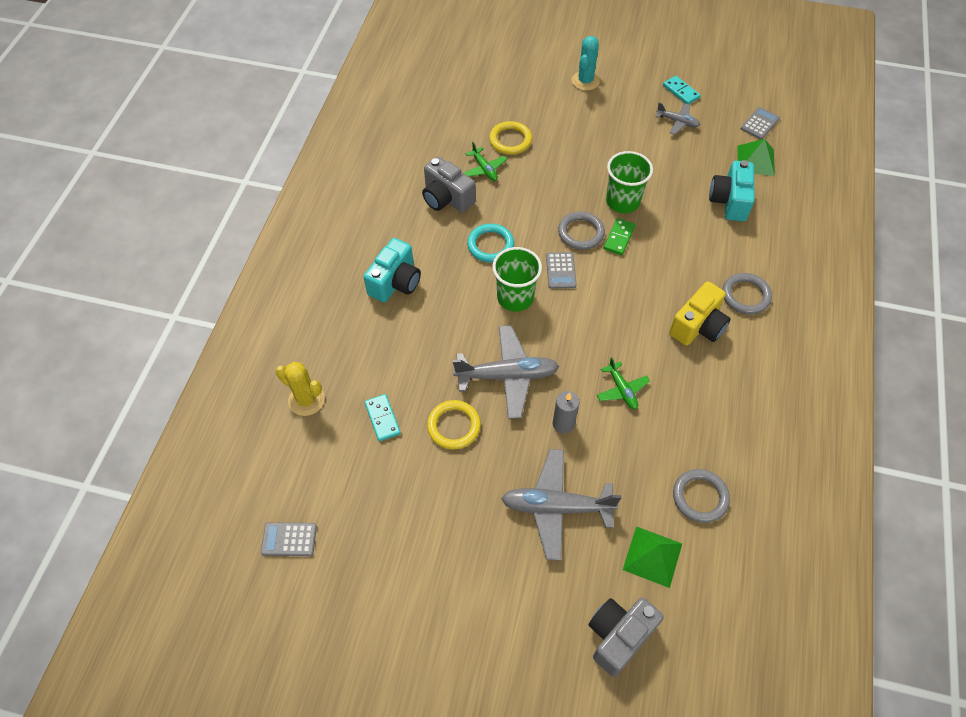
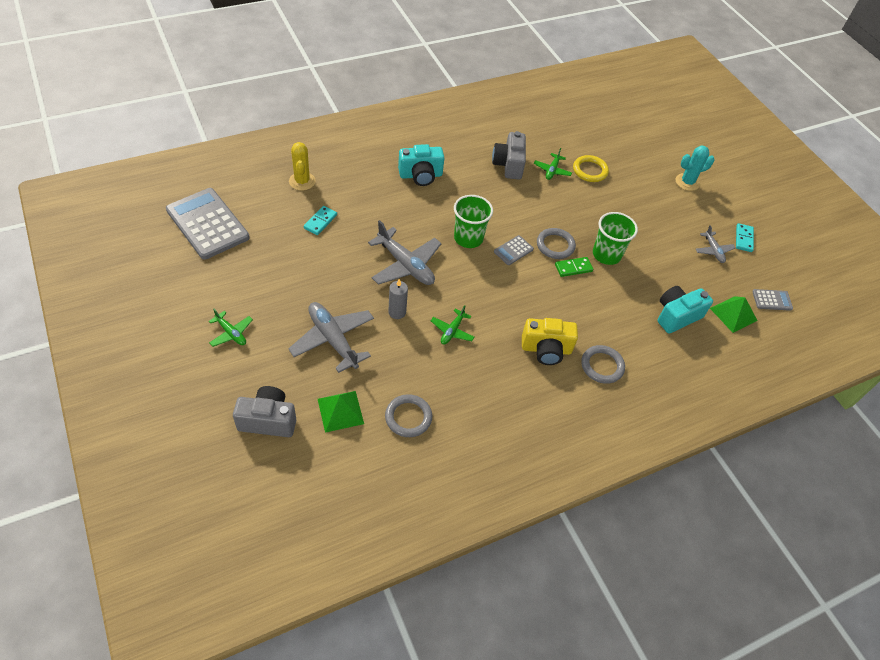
camera: 45 degrees right, 5 degrees down
grey calculator [261,522,317,556] -> grey calculator [166,188,250,260], size x2.23
yellow ring [427,400,481,450] -> none
turquoise ring [467,224,514,263] -> none
none -> green plane [209,309,253,347]

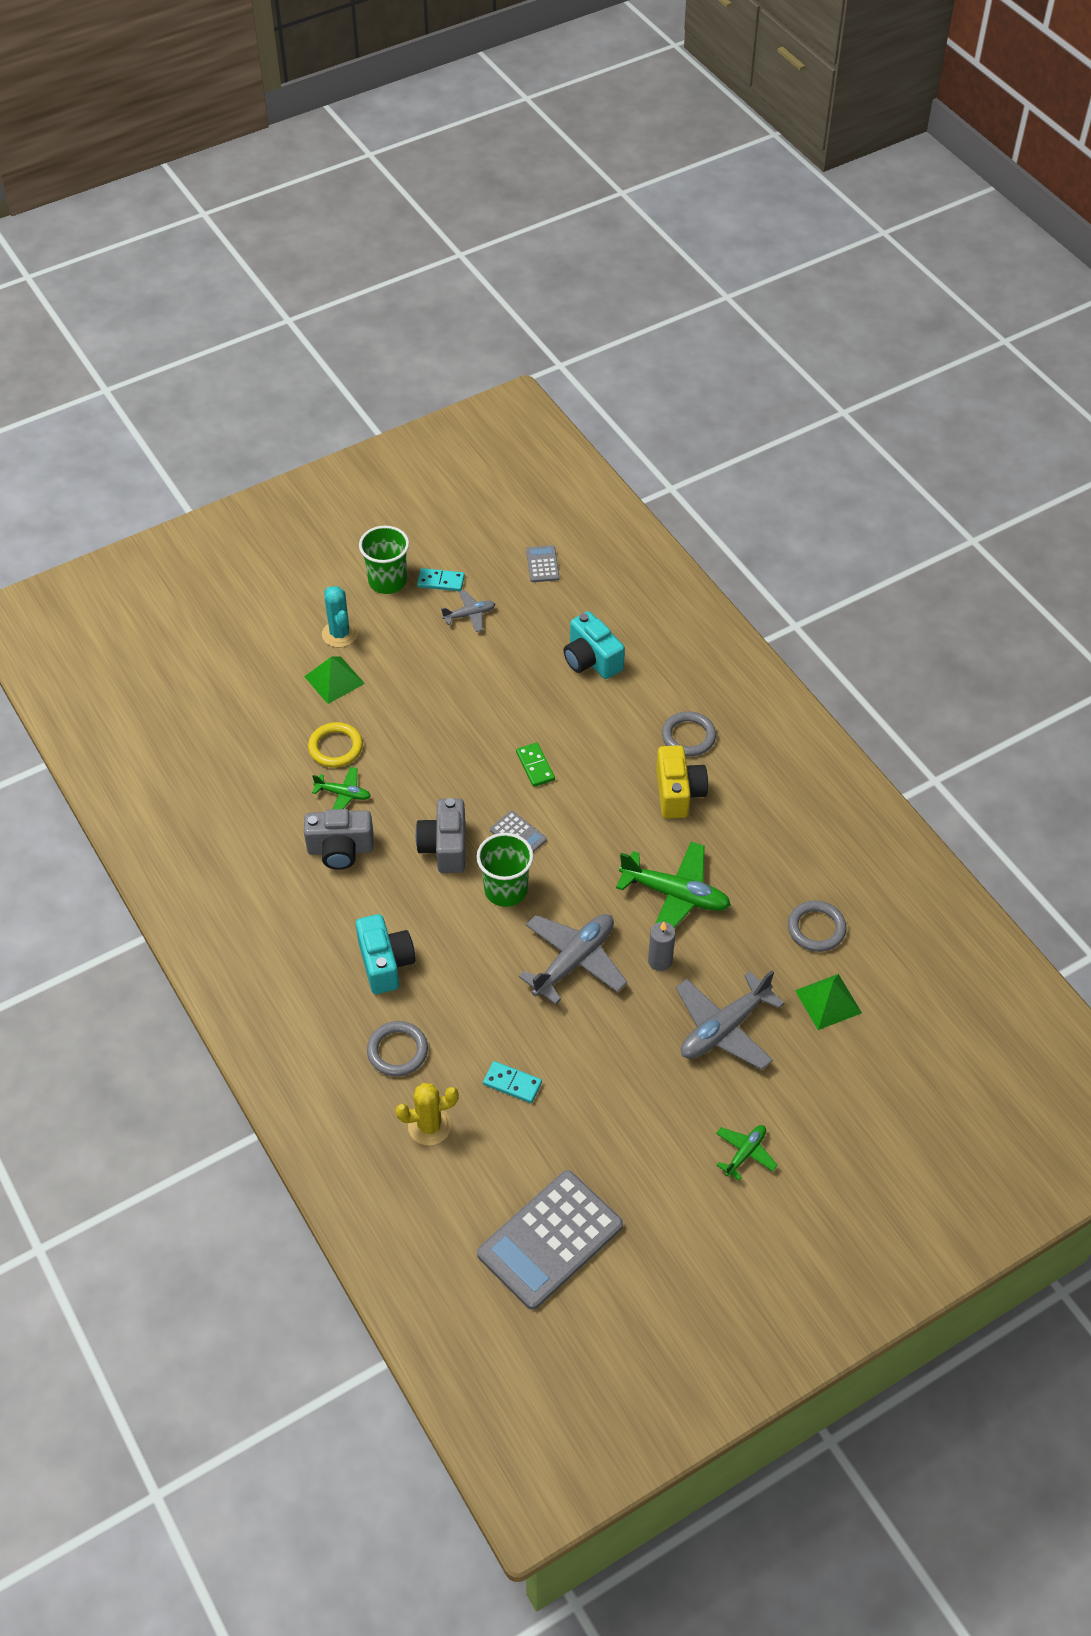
camera: 90 degrees left, 0 degrees up
grey camera [233,386,296,437] -> grey camera moved to [415,798,465,873]
green plane [431,305,474,345] -> green plane [616,842,731,928], size x1.88
grey ring [537,228,576,259] -> grey ring moved to [367,1021,428,1076]
green cup [593,212,638,265] -> green cup moved to [359,526,409,594]
green pyramid [710,296,758,333] -> green pyramid moved to [304,657,365,704]

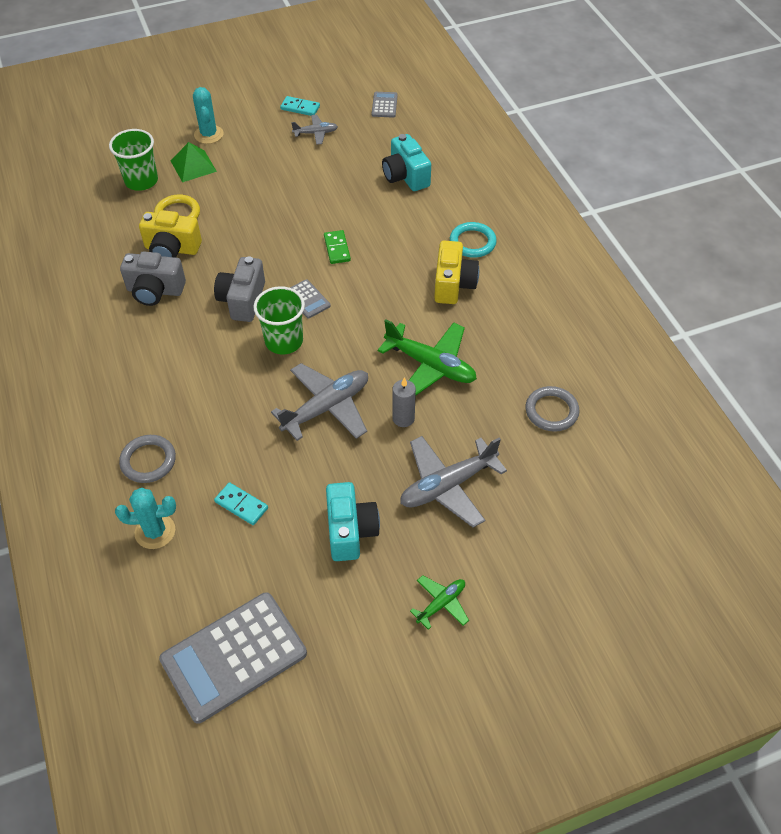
camera: 10 degrees right, 0 degrees up
green plane [312,767,371,809] -> yellow camera [139,210,202,258]
turquoise camera [356,914,415,994] -> turquoise camera moved to [326,482,380,561]
green cup [359,526,409,594] -> green cup moved to [109,129,158,191]
yellow cactus [396,1083,459,1145] -> turquoise cactus [115,488,176,549]
grey ring [662,711,716,756] -> turquoise ring [450,222,497,258]
green pyramid [795,974,862,1030] -> none

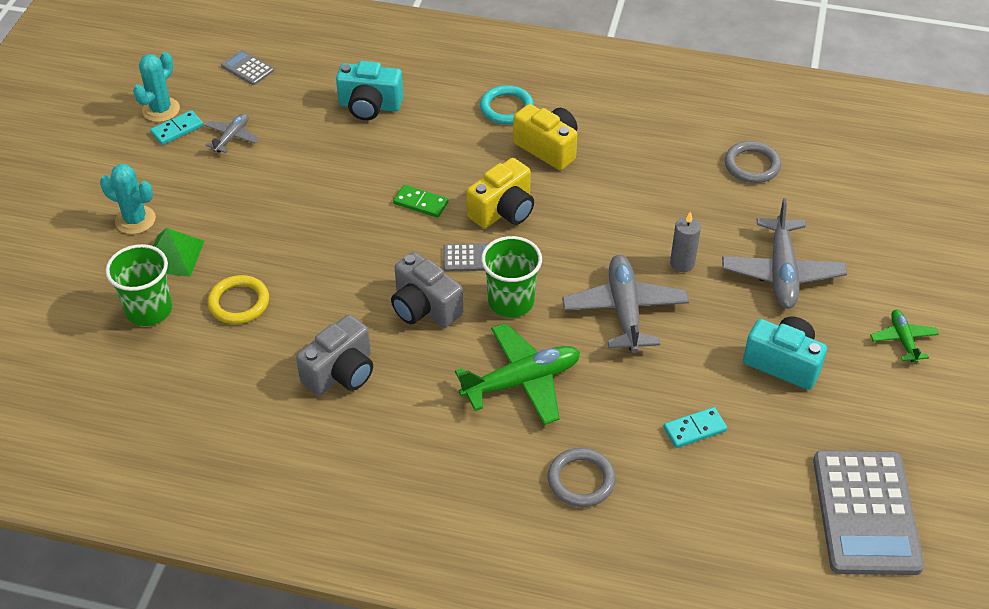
camera: 55 degrees left, 5 degrees down
turquoise cactus [115,488,176,549] -> turquoise cactus moved to [133,52,180,122]
yellow camera [139,210,202,258] -> yellow camera moved to [466,158,534,228]
green plane [378,319,477,395] -> green plane moved to [455,323,580,425]

